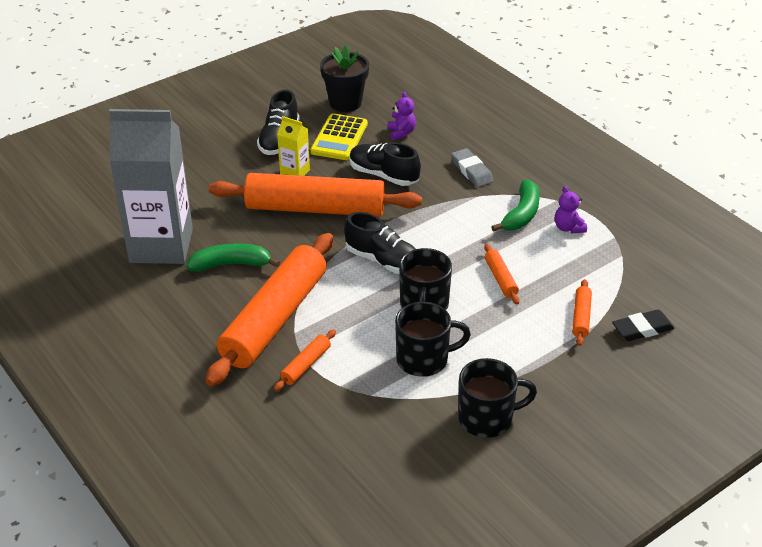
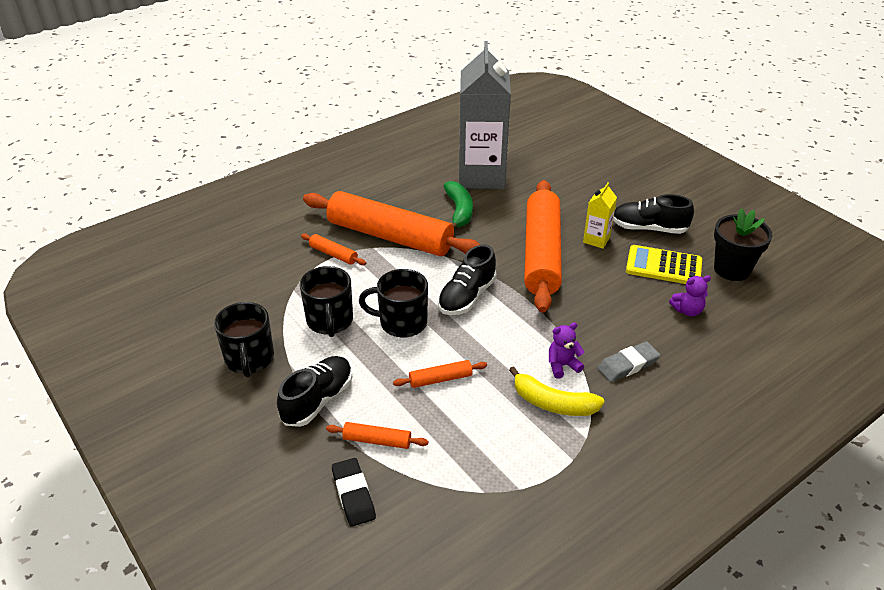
camera: 90 degrees right, 0 degrees up
black shoe [349,142,421,186] -> black shoe moved to [277,356,352,427]
green banana [491,180,540,231] -> yellow banana [509,366,605,416]
purple teddy bear [555,186,587,233] -> purple teddy bear moved to [549,322,585,379]

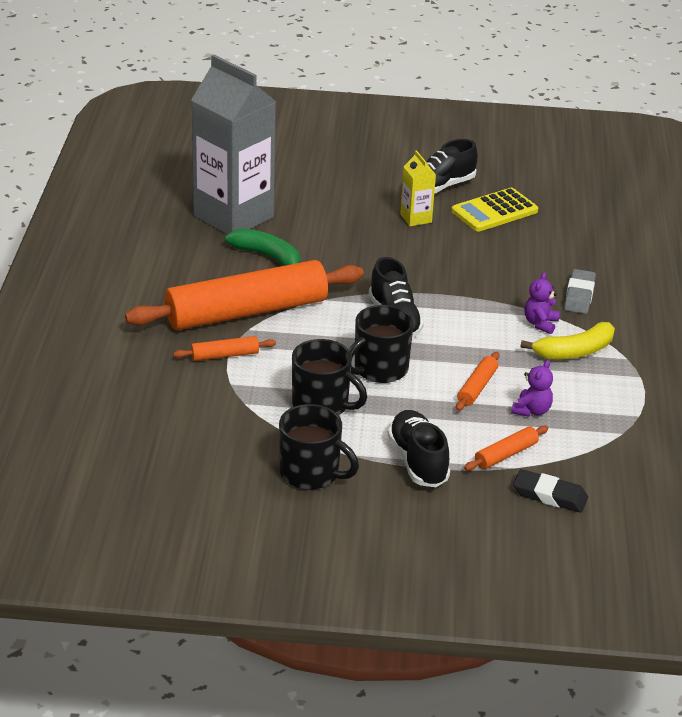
camera: 50 degrees left, 5 degrees down
orange rolling pin [524,180,562,313] -> none
purple teddy bear [669,275,711,316] -> purple teddy bear moved to [511,360,553,417]
black flower pot [714,208,772,281] -> none

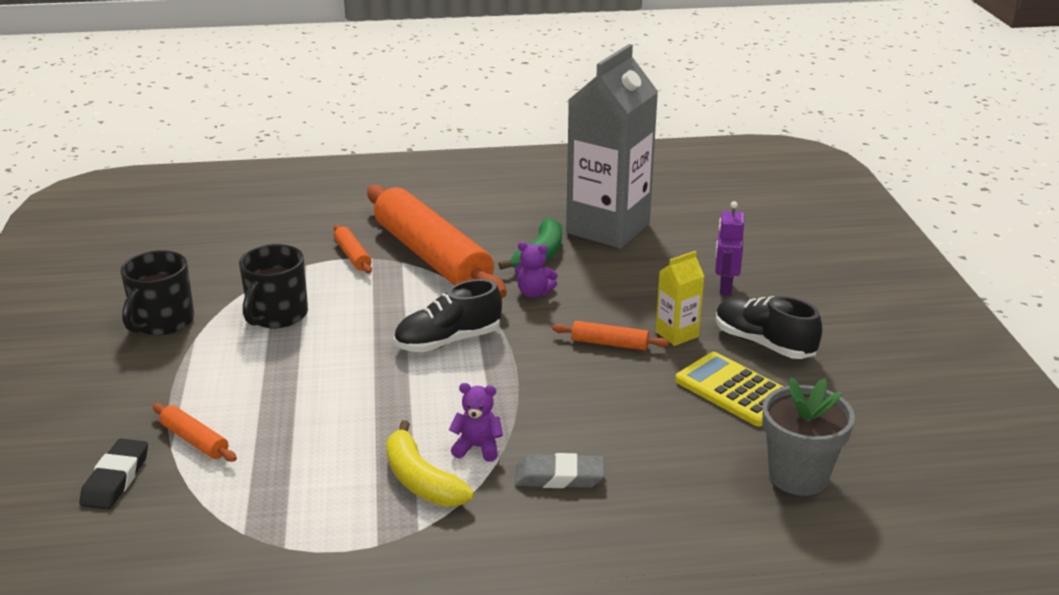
camera: 80 degrees right, 5 degrees down
black mug [349,305,414,383] -> none
black shoe [388,410,450,487] -> none
orange rolling pin [456,352,499,411] -> orange rolling pin moved to [552,321,669,350]
purple teddy bear [511,360,553,417] -> purple teddy bear moved to [515,242,558,298]
none -> purple robot [715,201,744,296]
none -> grey flower pot [762,378,855,496]

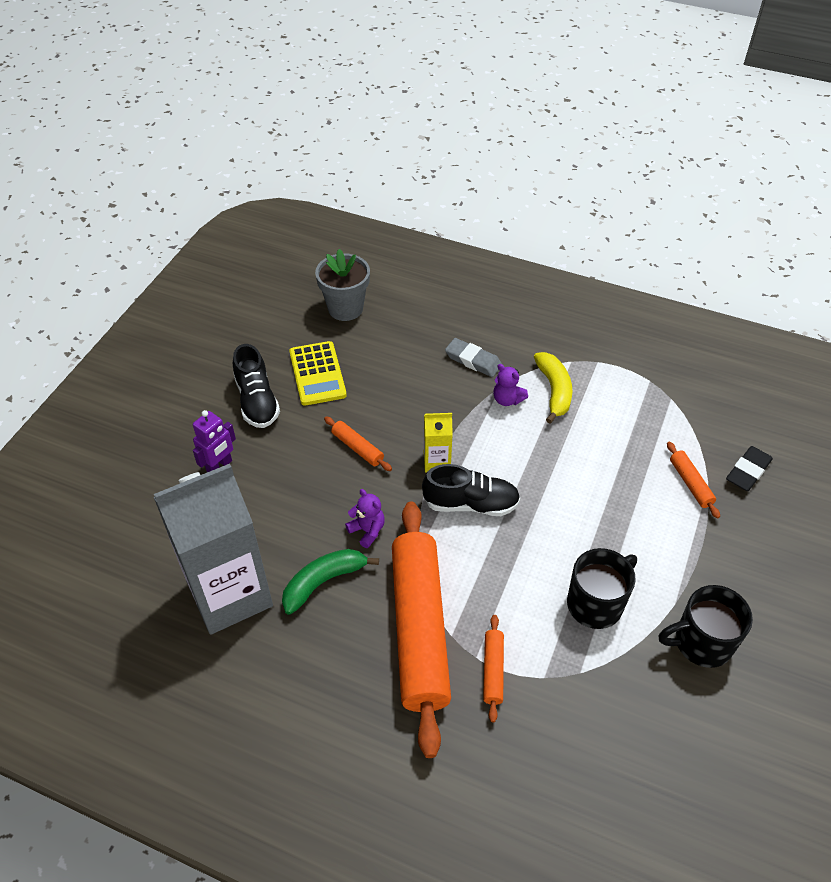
camera: 150 degrees left, 20 degrees up
black mug [120,250,194,335] -> black mug turned 150 degrees counterclockwise [659,585,753,668]
yellow carton [656,251,704,346] -> yellow carton moved to [424,413,453,472]

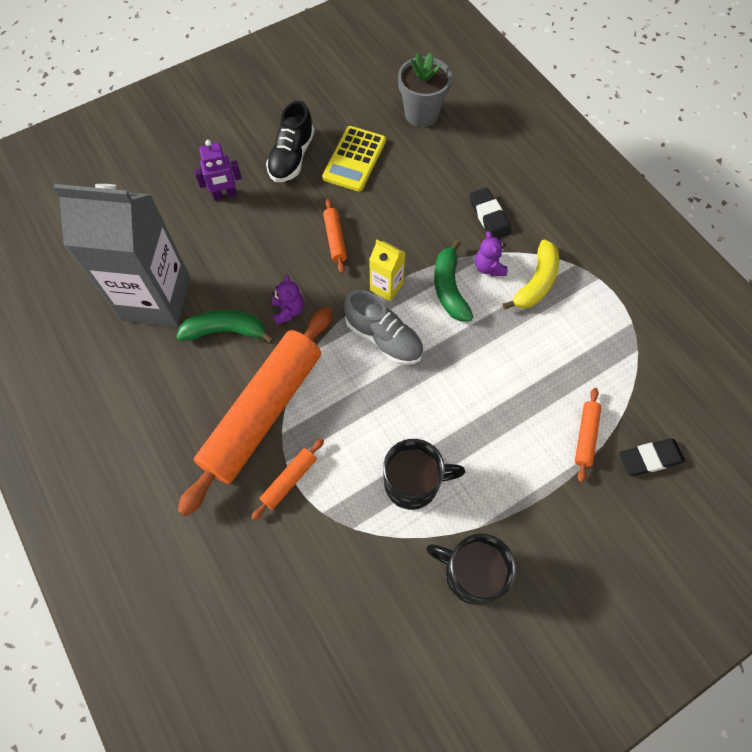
camera: 35 degrees right, 15 degrees up
black shoe [422,464,520,516] -> grey shoe [344,290,423,365]
grey eraser [445,338,502,377] -> black eraser [469,188,511,239]
none -> green banana [434,240,473,321]

